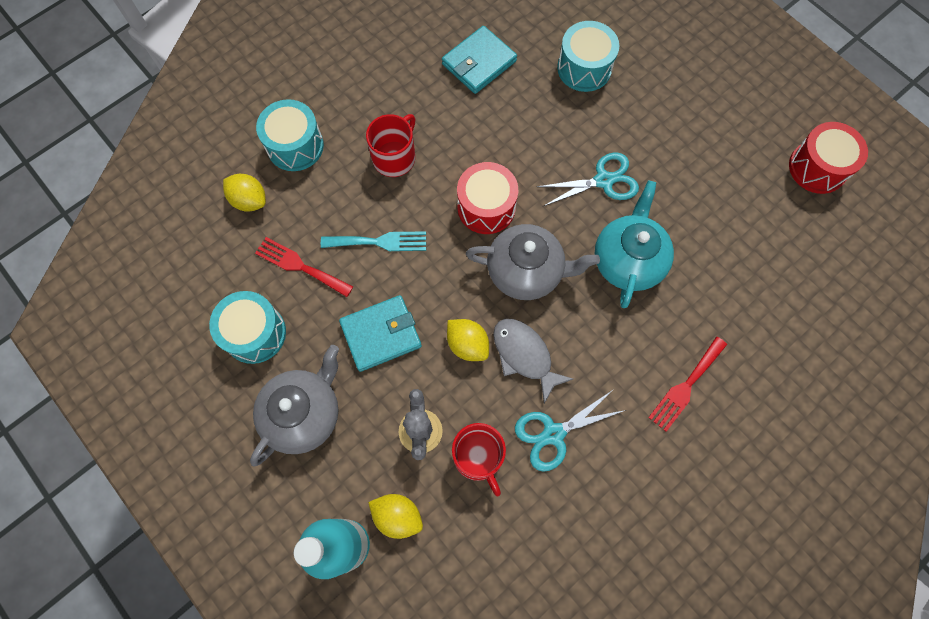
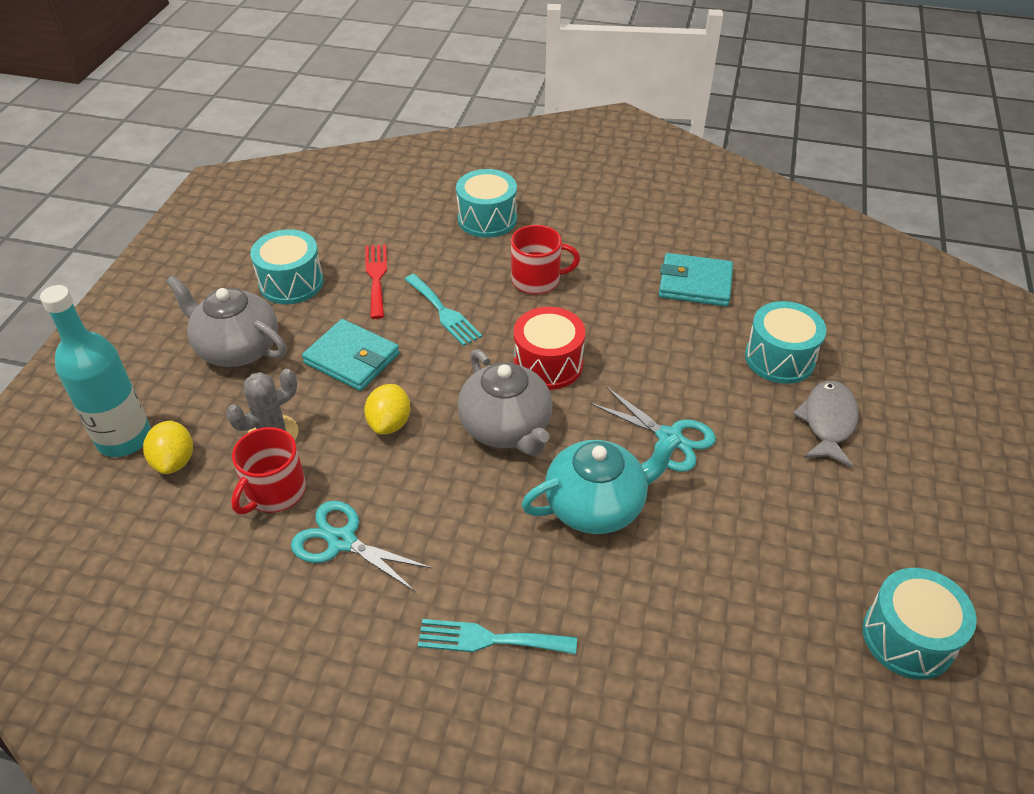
camera: 55 degrees right, 25 degrees down
yellow lemon [223,174,266,212] -> none
grey teapot [250,345,339,466] -> grey teapot turned 150 degrees counterclockwise [166,275,286,367]
grey fish [493,319,573,404] -> grey fish moved to [793,381,859,468]
red fork [648,337,727,432] -> turquoise fork [418,619,577,654]
red drum [789,122,868,194] -> turquoise drum [863,568,977,679]

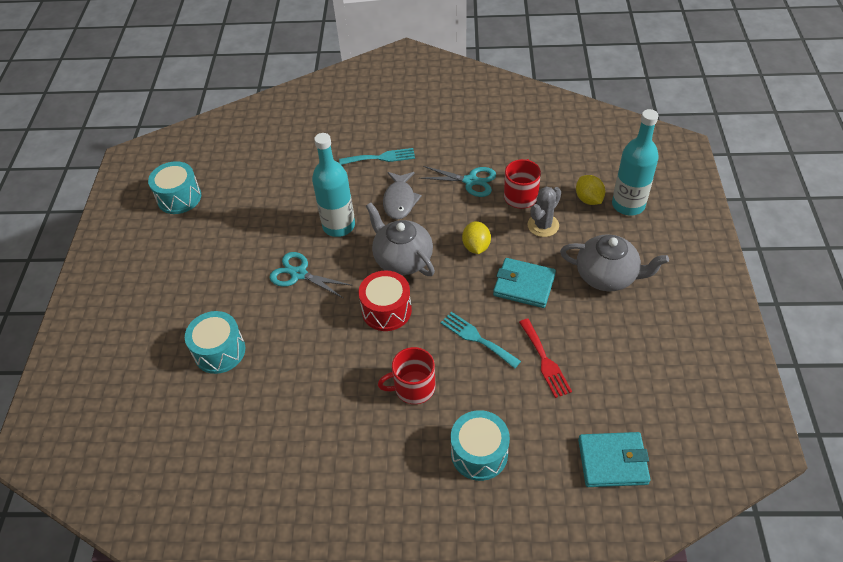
camera: 170 degrees right, 5 degrees up
turquoise drum [250,229,324,304] -> none
turquoise teapot [521,433,682,534] -> turquoise bottle [312,133,355,237]
turquoise wallet [659,253,733,306] -> turquoise wallet moved to [578,432,651,487]
grey fish [793,381,859,468] -> grey fish moved to [383,172,422,220]

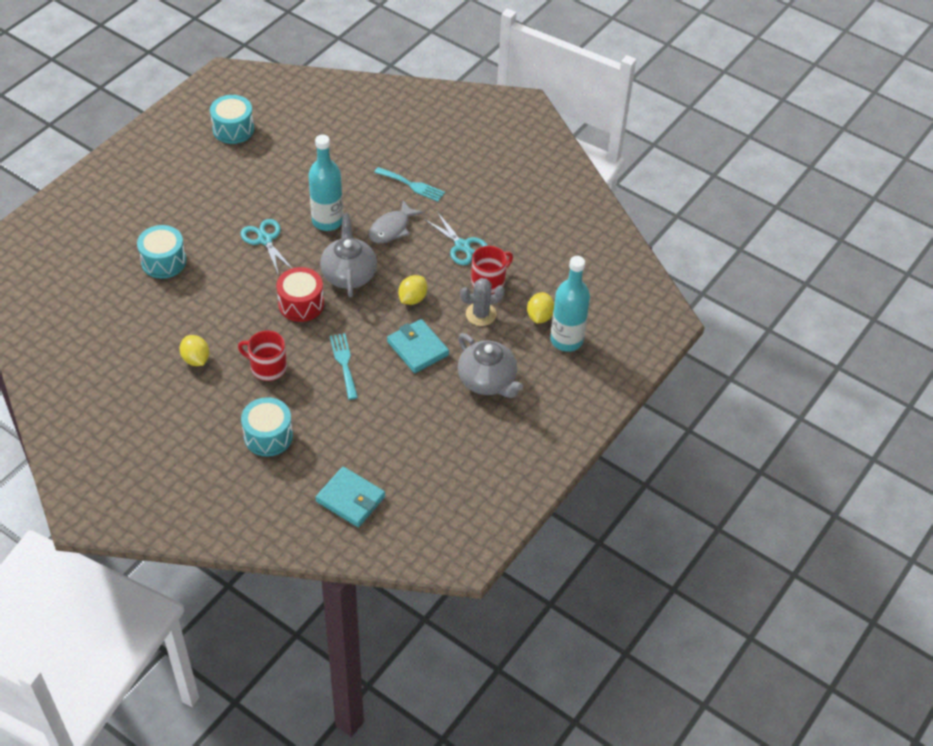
camera: 30 degrees right, 0 degrees up
red fork [519,319,572,398] -> none
none -> yellow lemon [180,335,209,366]

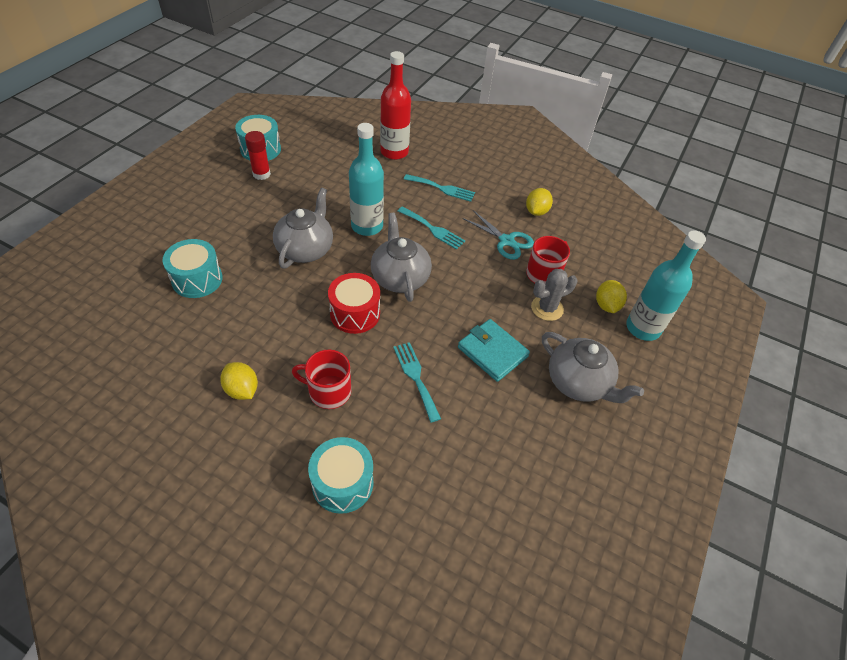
camera: 10 degrees left, 0 degrees up
turquoise scissors [241,219,292,275] -> grey teapot [273,188,333,268]
turquoise wallet [316,467,385,527] -> none
grey fish [369,200,424,243] -> turquoise fork [398,207,465,250]
yellow lemon [398,275,427,305] -> yellow lemon moved to [526,188,553,216]
none -> red glue stick [245,131,271,180]
none -> red bottle [380,51,411,160]

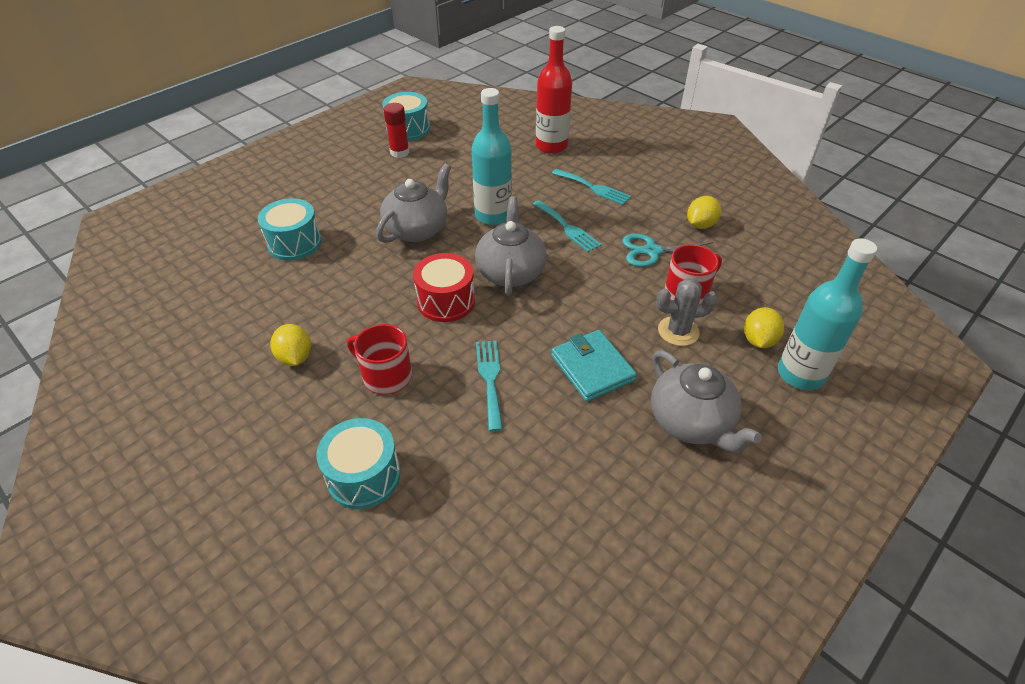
camera: 20 degrees right, 5 degrees down
turquoise scissors [462,210,534,260] -> turquoise scissors turned 120 degrees clockwise [622,234,718,267]

